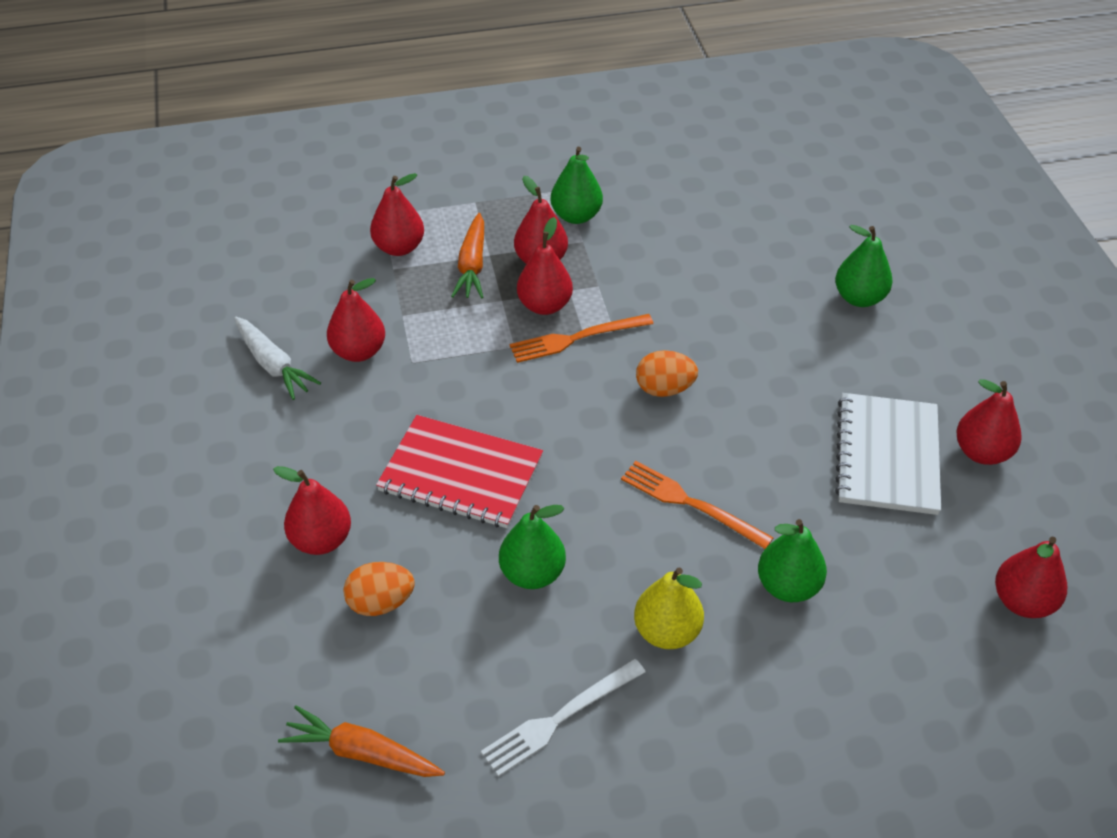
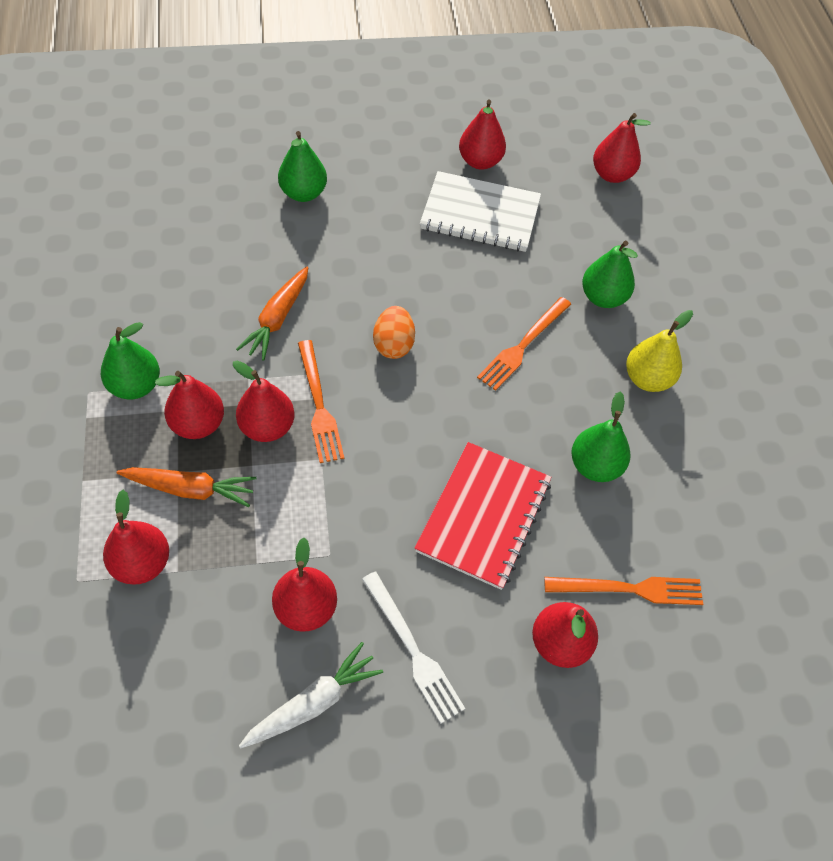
camera: 90 degrees left, 10 degrees up
orange carrot [278,705,445,777] -> orange carrot moved to [236,266,308,360]
orange egg [343,562,415,616] -> orange fork [544,577,703,605]
white fork [481,659,645,777] -> white fork moved to [362,572,465,724]

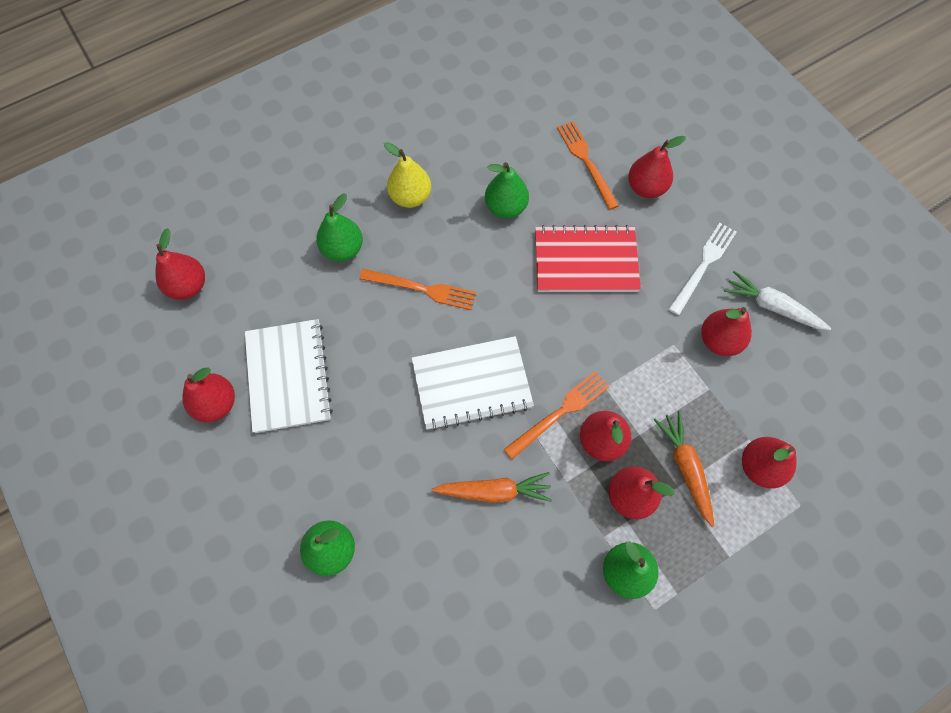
camera: 110 degrees left, 10 degrees up
orange egg [373,306,415,359] -> white notebook [412,336,534,430]

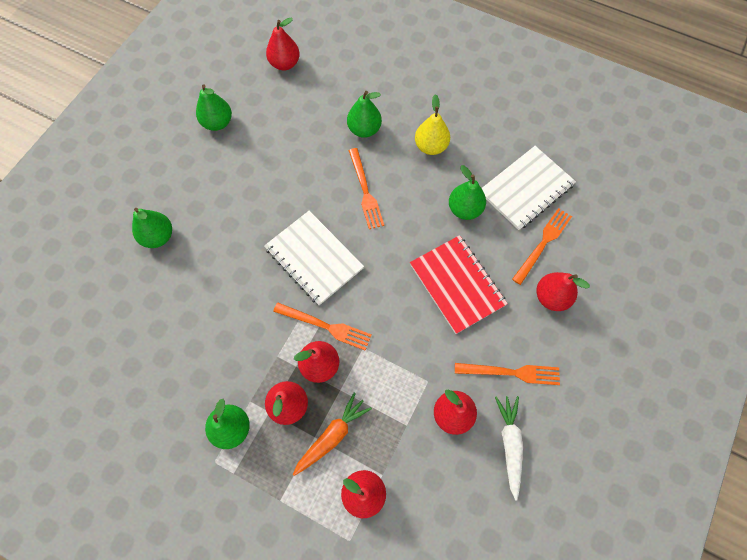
camera: 60 degrees right, 0 degrees up
red pear [182,367,235,422] -> green pear [196,84,232,131]
white notebook [245,319,333,433] -> white notebook moved to [482,146,576,230]
orange carrot [432,472,552,502] -> none
white fork [669,223,736,315] -> orange fork [455,363,560,385]

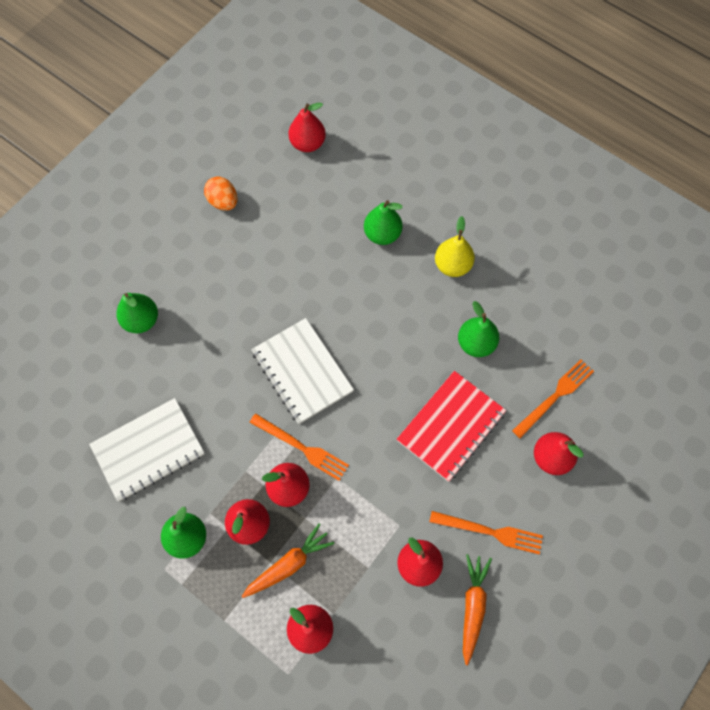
camera: 10 degrees right, 0 degrees up
green pear [196,84,232,131] -> orange egg [204,177,238,211]
orange fork [348,148,384,229] -> none
red notebook [410,235,508,334] -> red notebook turned 60 degrees clockwise [397,371,506,482]
white notebook [482,146,576,230] -> white notebook moved to [89,398,205,501]
white carrot [495,396,523,501] -> orange carrot [463,554,492,665]

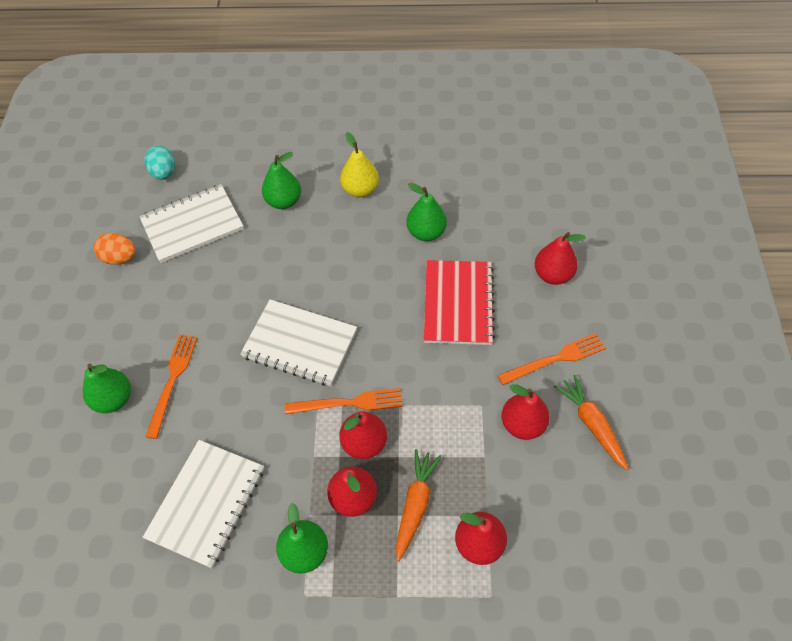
camera: 35 degrees left, 10 degrees down
red pear [288,103,326,152] -> turquoise egg [144,145,175,180]
orange fork [512,359,594,438] -> orange fork moved to [145,335,197,439]
none -> white notebook [139,184,244,263]

